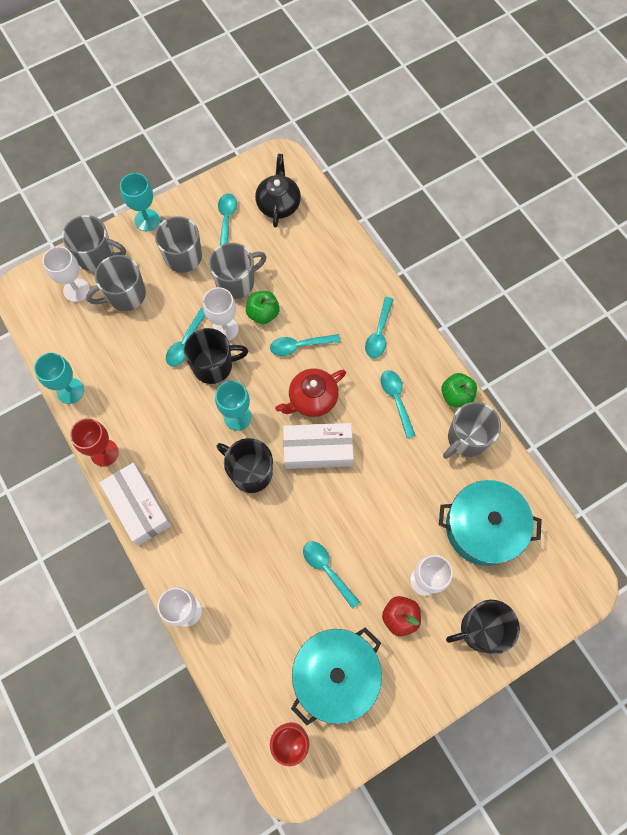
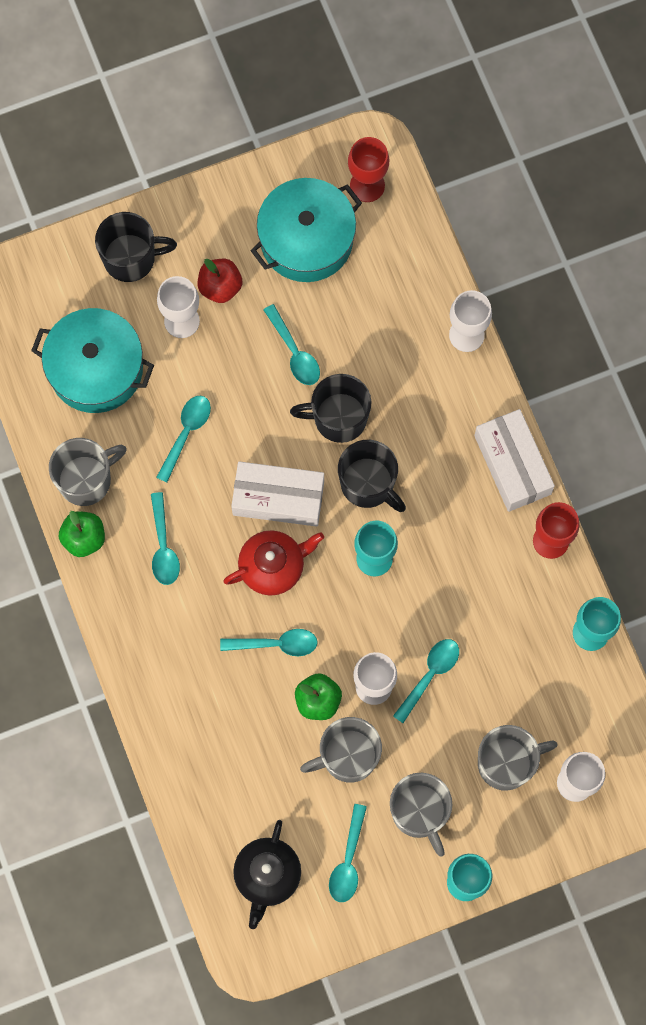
camera: 170 degrees left, 5 degrees up
grey mug [62,215,126,272] -> none
black mug [184,328,248,384] -> black mug moved to [290,374,372,443]
turquoise spoon [365,297,394,358] -> turquoise spoon moved to [156,396,211,483]

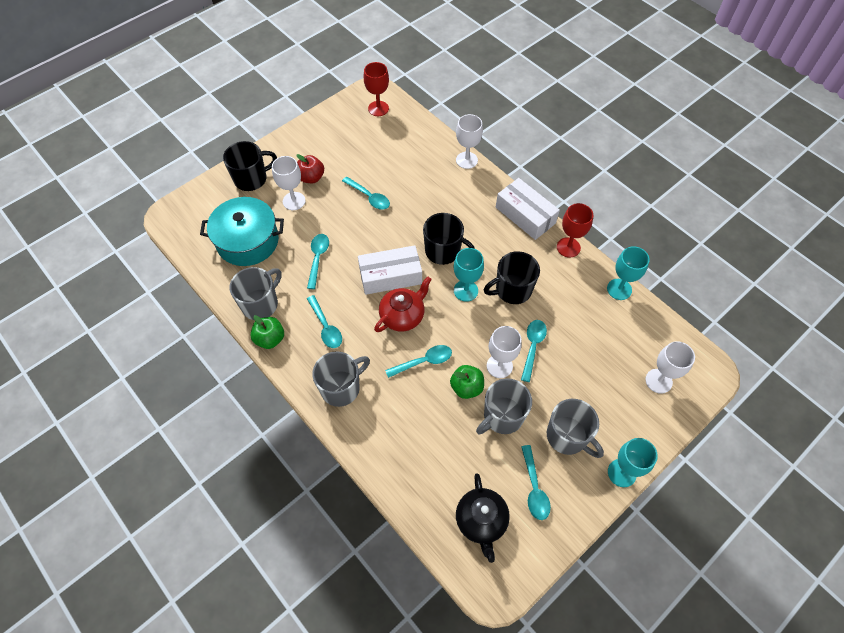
camera: 20 degrees left, 15 degrees down
turquoise pot [251,178,362,282] -> none
black mug [290,374,372,443] -> black mug moved to [484,251,540,304]
grey mug [478,725,558,791] -> grey mug moved to [312,351,370,407]

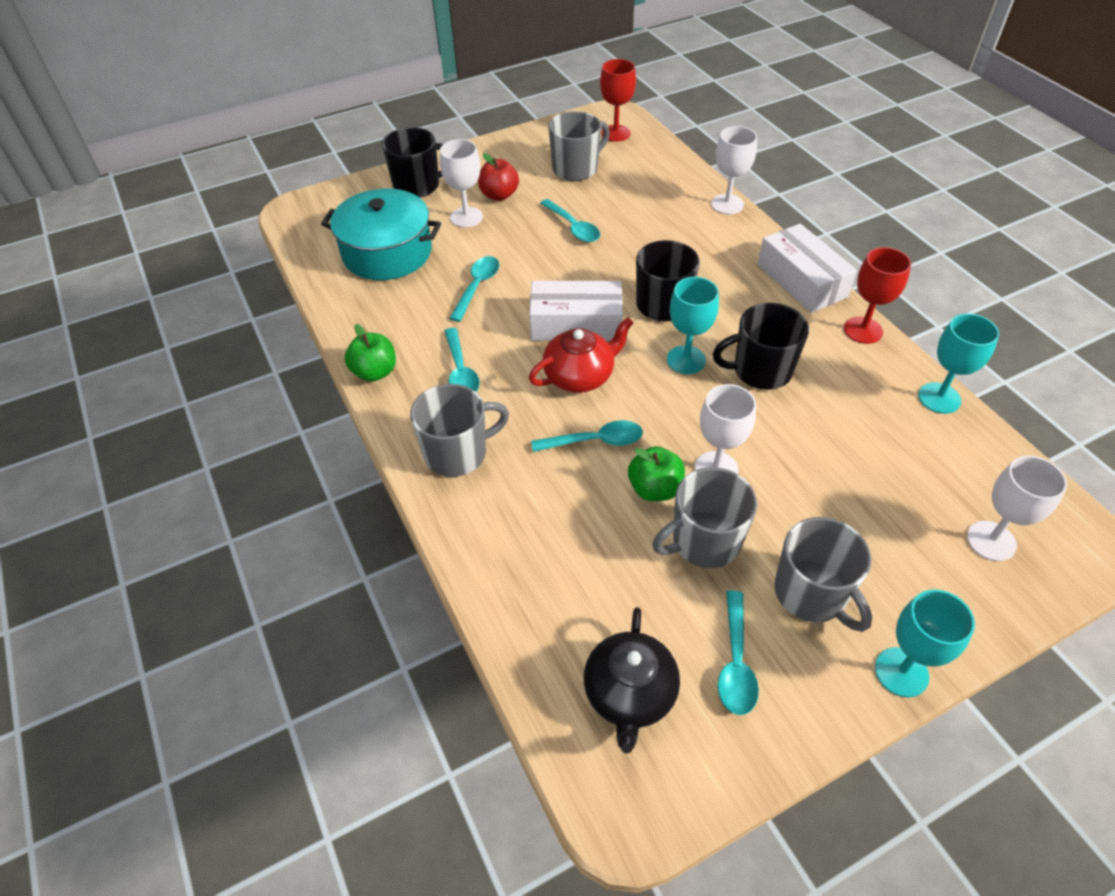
camera: 15 degrees right, 10 degrees down
grey mug [230,267,282,320] -> grey mug moved to [548,111,610,181]
turquoise spoon [521,320,547,382] -> none

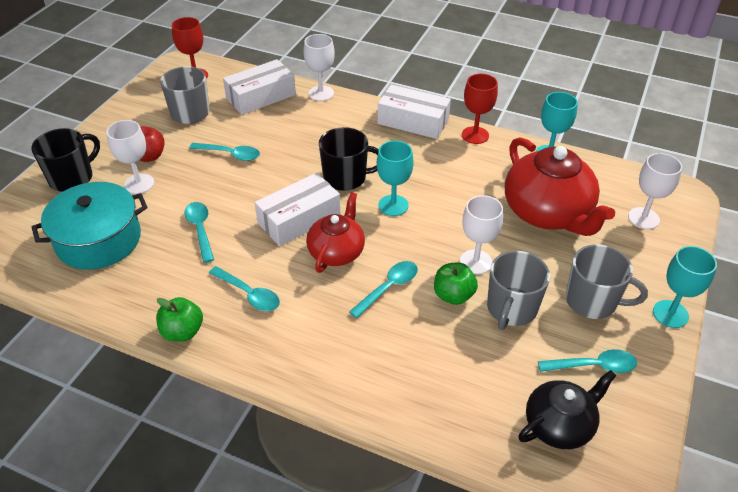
camera: 40 degrees left, 5 degrees down
grey mug [410,384,509,477] -> none
black teapot [584,607,680,753] -> black teapot turned 90 degrees counterclockwise [518,370,616,449]
black mug [713,303,809,390] -> none
turquoise spoon [718,590,759,715] -> turquoise spoon turned 60 degrees counterclockwise [538,349,637,373]
none -> white box [223,59,296,115]
none -> red teapot [505,137,615,236]

